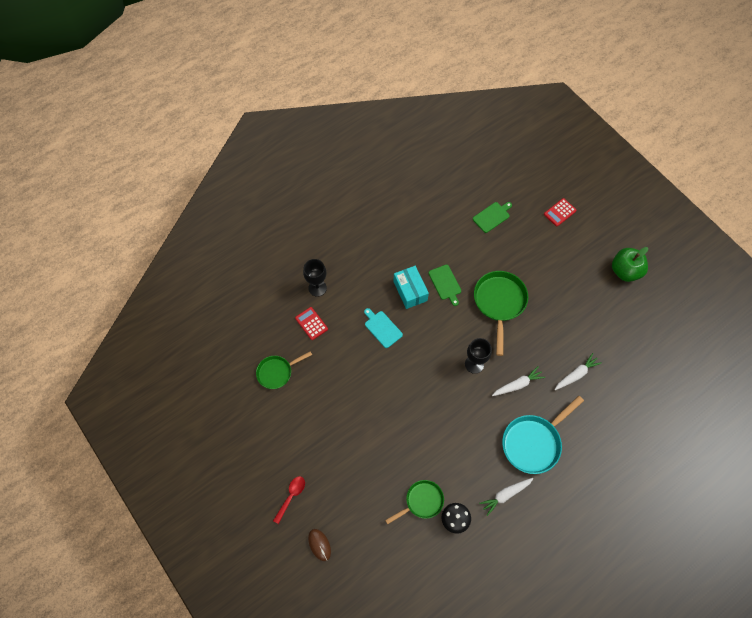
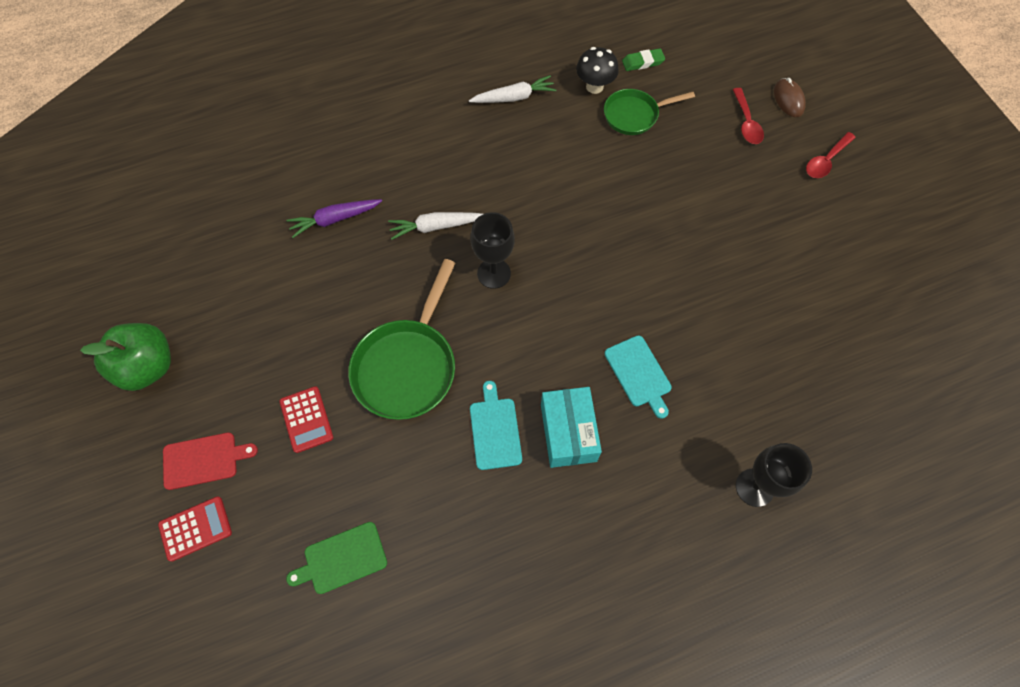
camera: 165 degrees left, 0 degrees up
green pan [256,351,312,389] -> none
red calculator [295,307,328,340] -> red calculator moved to [279,386,333,453]
green cutting board [428,265,461,306] -> turquoise cutting board [470,381,522,470]
turquoise pan [502,396,584,474] -> none
white carrot [555,353,602,390] -> purple carrot [286,199,382,238]
none -> red cutting board [163,433,258,490]
none -> green eraser [622,48,665,71]
none -> red spoon [733,88,764,144]

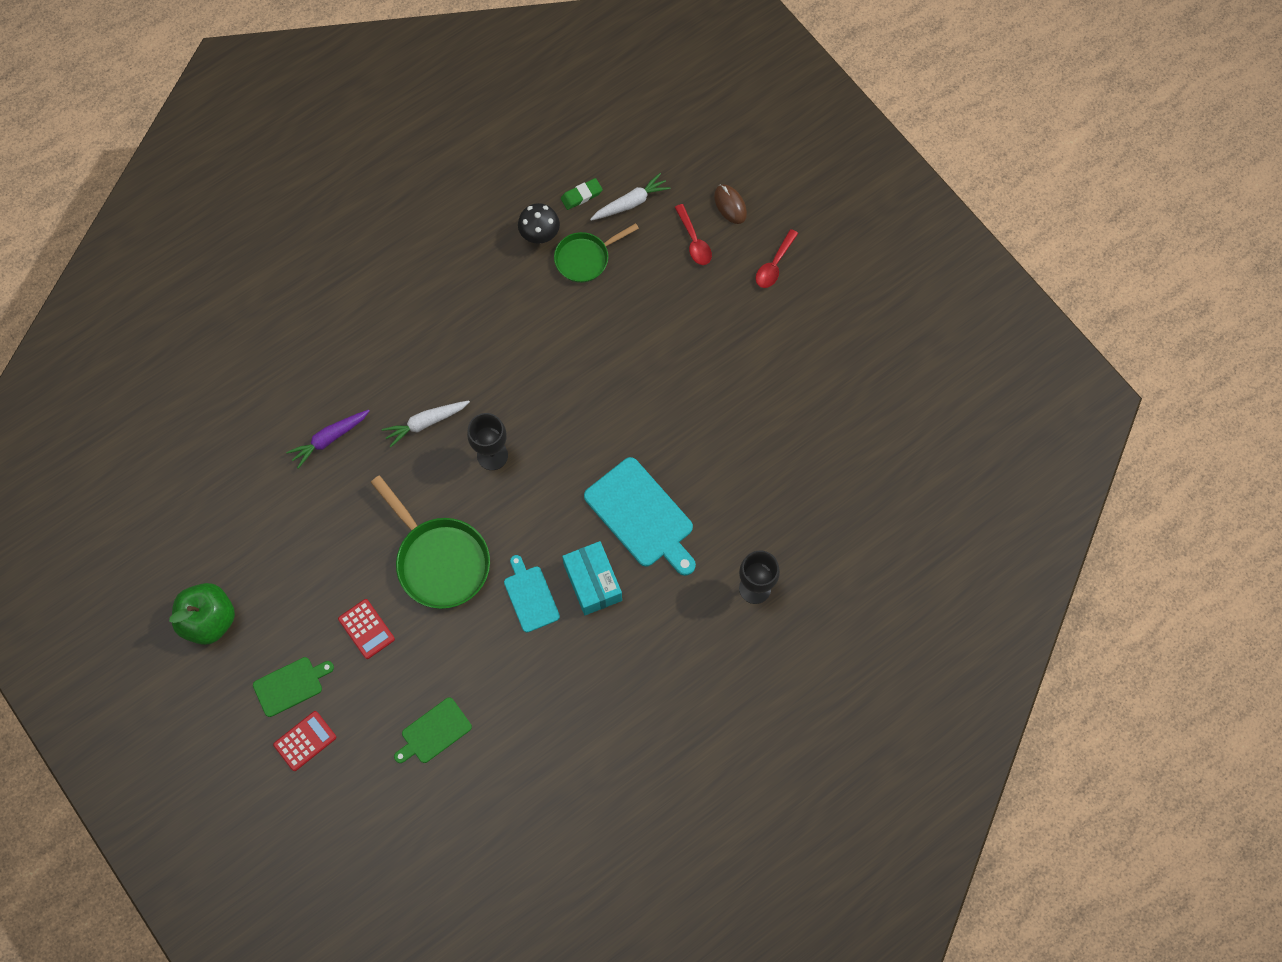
camera: 15 degrees left, 5 degrees up
red cutting board [163,433,258,490] -> green cutting board [253,657,334,717]
green pan [348,259,456,420] -> green pan turned 45 degrees counterclockwise [371,475,490,609]
white carrot [469,75,556,103] -> white carrot moved to [590,173,671,221]
turquoise cutting board [605,335,672,419] -> turquoise cutting board [584,457,696,576], size x1.72

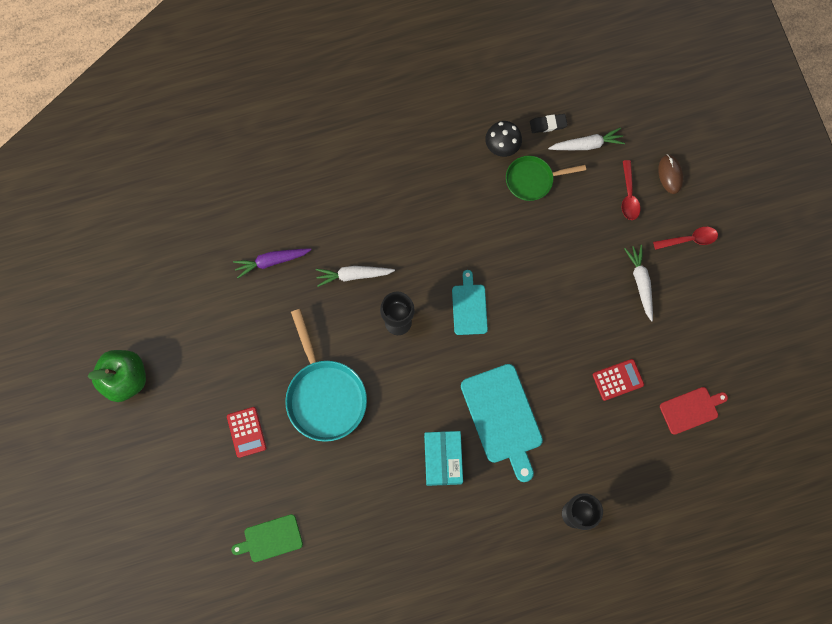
camera: 20 degrees right, 5 degrees up
green cutting board [253,657,334,717] -> none
red calculator [273,711,336,771] -> red calculator moved to [593,359,644,401]
green pan [371,475,490,609] -> turquoise pan [285,309,367,442]
turquoise cutting board [504,555,560,633] -> turquoise cutting board moved to [452,270,488,335]
green eraser [561,178,603,210] -> black eraser [530,114,568,133]
red spoon [756,229,798,288] -> red spoon turned 150 degrees counterclockwise [653,227,718,250]
none -> white carrot [624,245,653,322]
none -> red cutting board [660,387,728,435]

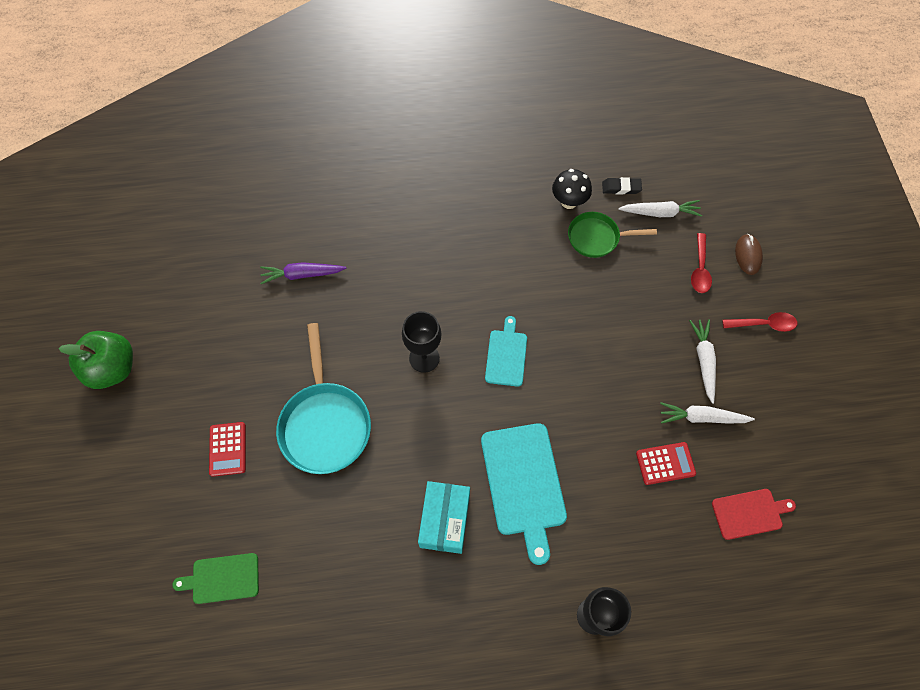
camera: 10 degrees right, 10 degrees down
white carrot [316,266,395,287] -> white carrot moved to [660,402,755,423]

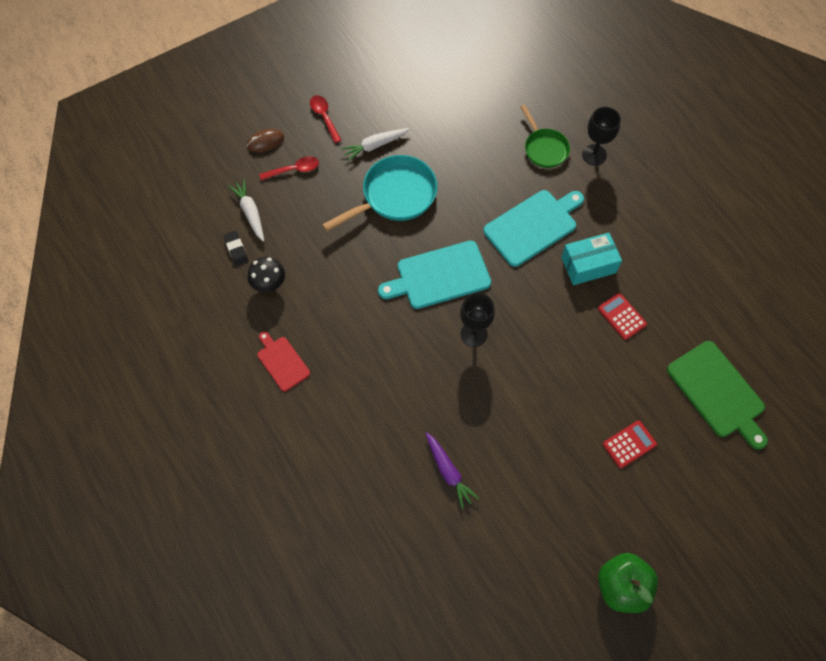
camera: 115 degrees left, 0 degrees up
green cutting board [172,553,259,604] -> green cutting board [667,341,768,450], size x1.72
turquoise pan [276,323,371,474] -> turquoise pan moved to [322,155,437,231]
turquoise cutting board [485,316,527,387] -> turquoise cutting board [378,241,491,309], size x1.72
green pan [568,212,657,258] -> green pan moved to [520,105,570,168]
red calculator [636,442,696,485] -> red calculator moved to [598,293,647,340]
white carrot [660,402,755,423] -> none
red cutting board [712,489,796,540] -> red cutting board moved to [257,332,310,392]

